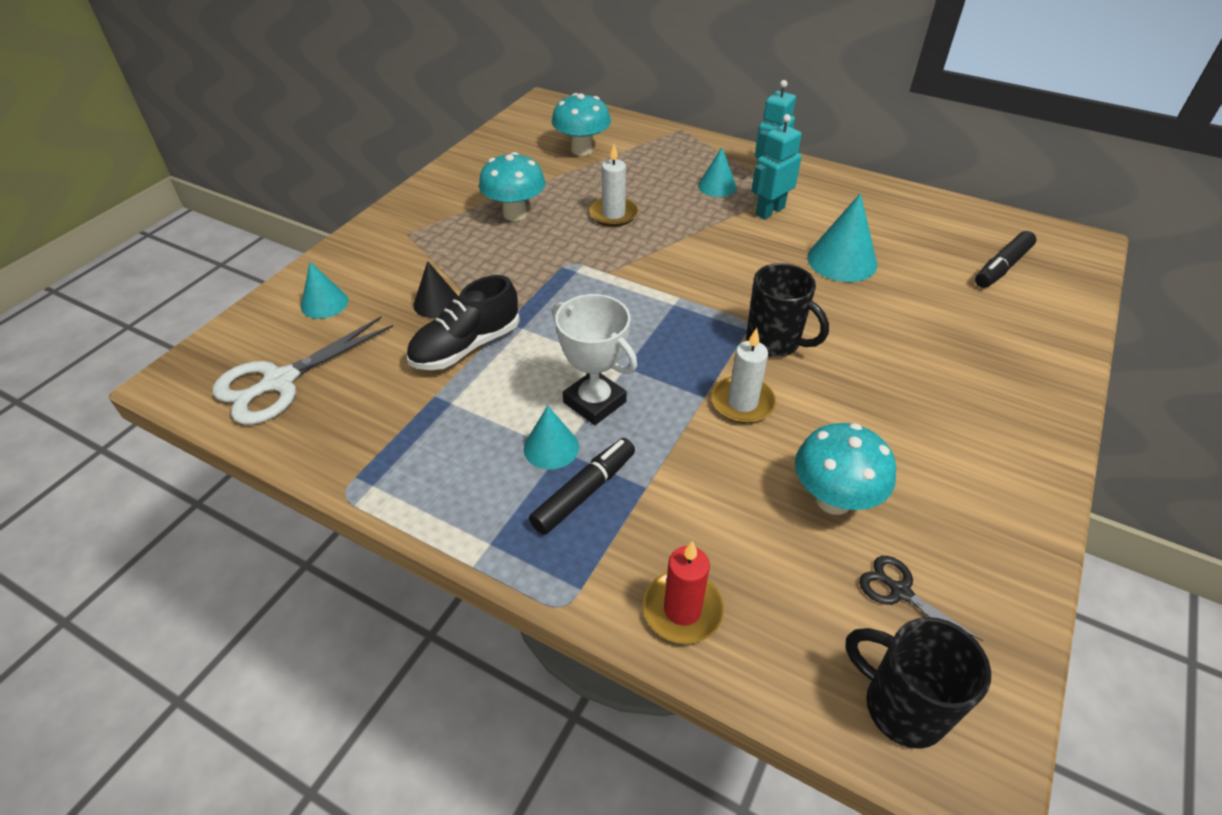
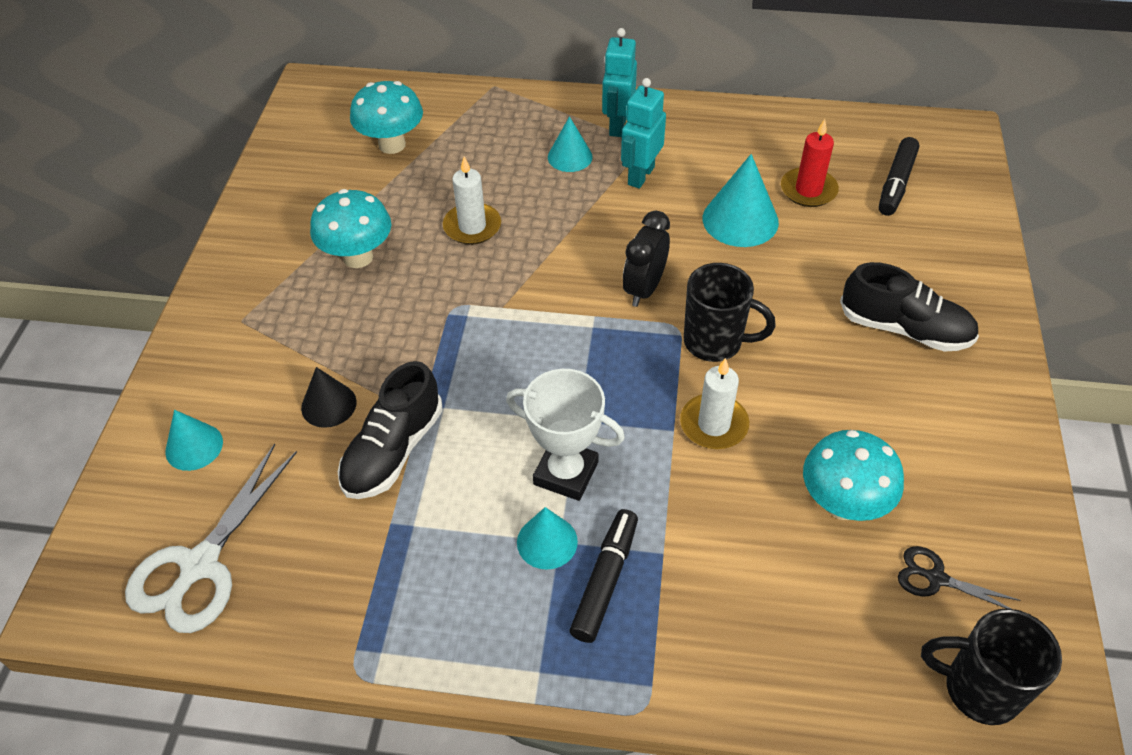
camera: 20 degrees left, 5 degrees up
red candle [643,541,724,644] -> red candle moved to [781,119,839,207]
none -> black clock [623,211,670,307]
none -> black shoe [840,262,979,352]

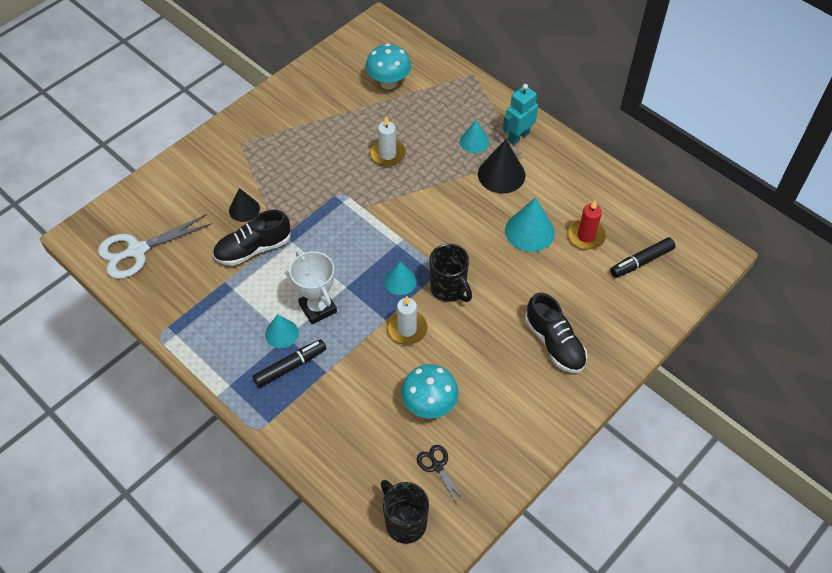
camera: 35 degrees right, 5 degrees up
turquoise cone [165,410,223,471] -> turquoise cone moved to [384,262,417,295]
turquoise mushroom [310,189,391,268] -> none
turquoise robot [621,78,666,189] -> black cone [478,139,526,193]
black clock [623,211,670,307] -> none

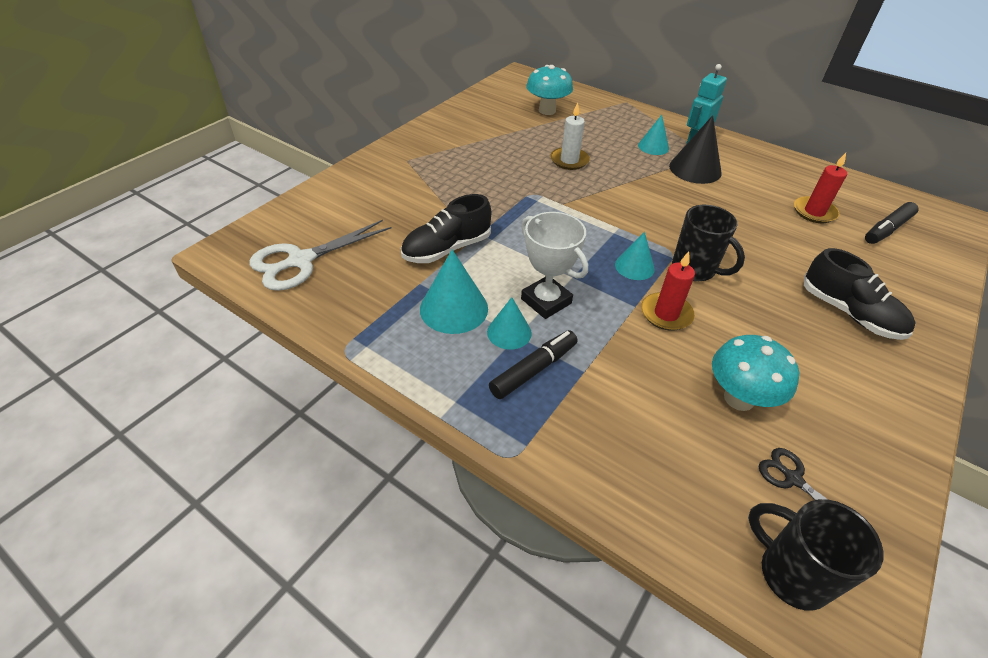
camera: 10 degrees left, 10 degrees down
black cone [229,188,260,222] -> none
white candle [387,296,428,345] -> red candle [641,251,695,331]
turquoise cone [505,197,555,252] -> turquoise cone moved to [420,249,488,334]

